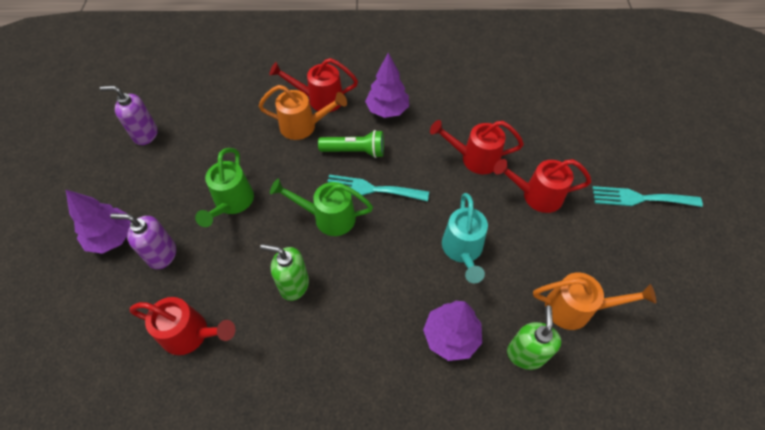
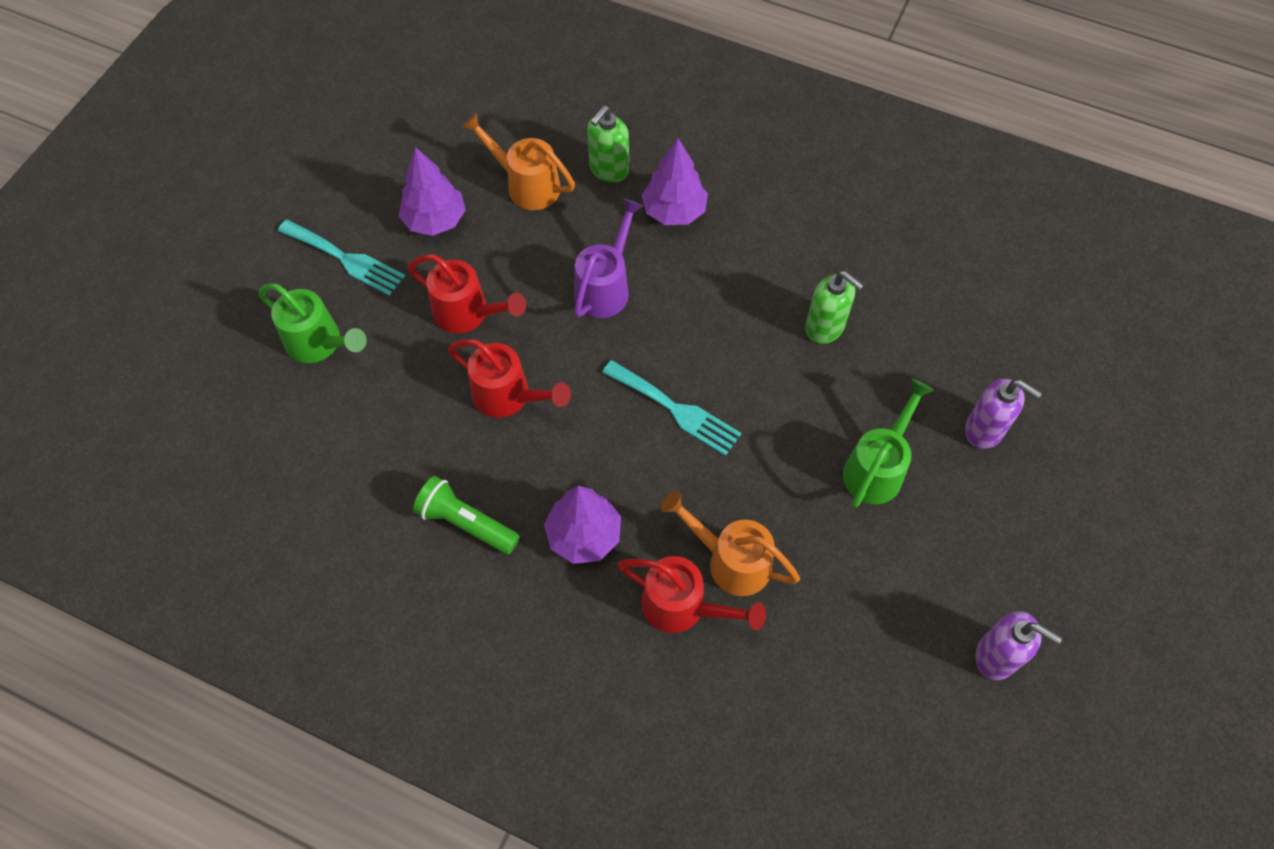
camera: 155 degrees left, 5 degrees up
purple tree [66,190,131,254] -> purple tree moved to [398,147,466,236]
red watering can [130,297,235,355] -> none
green watering can [270,179,373,236] -> green watering can moved to [258,283,367,363]
green flashlight [318,130,384,158] -> green flashlight moved to [413,476,520,554]
turquoise watering can [442,193,488,283] -> purple watering can [574,198,643,318]

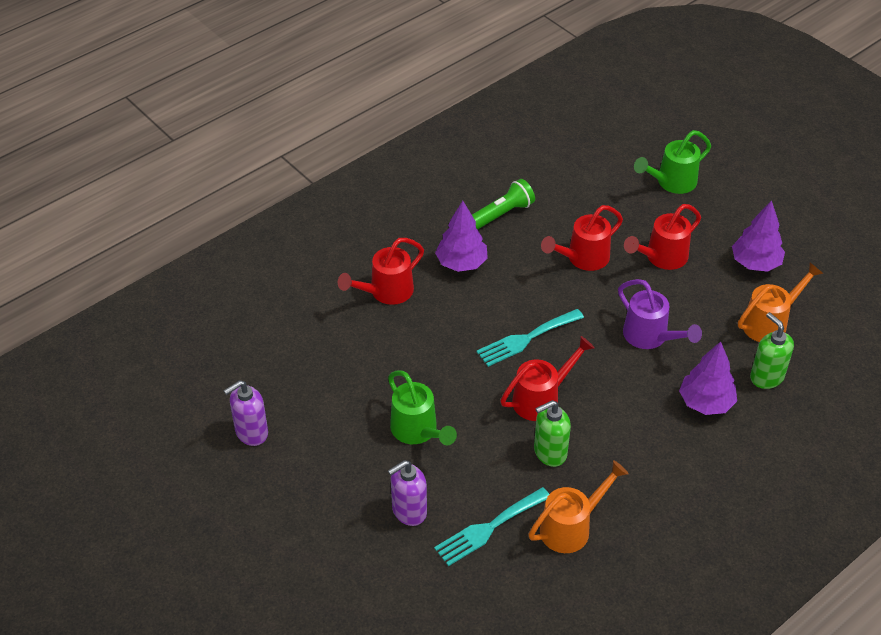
camera: 115 degrees right, 15 degrees down
turquoise fork [278,220,405,296] -> turquoise fork moved to [434,487,549,566]
orange watering can [661,491,800,596] -> orange watering can moved to [528,460,629,553]
none -> red watering can [500,336,594,421]

